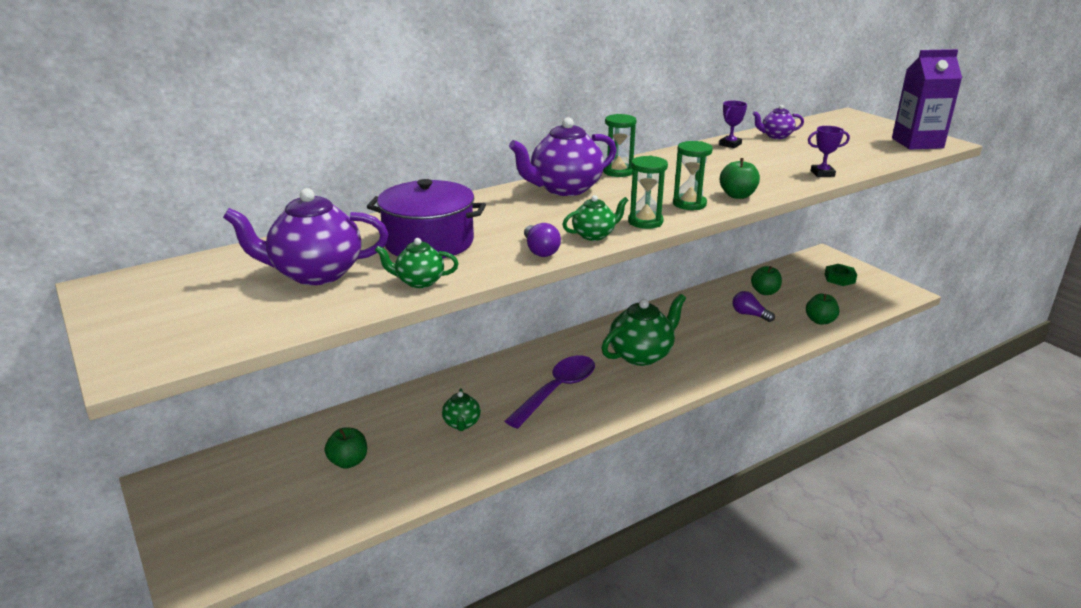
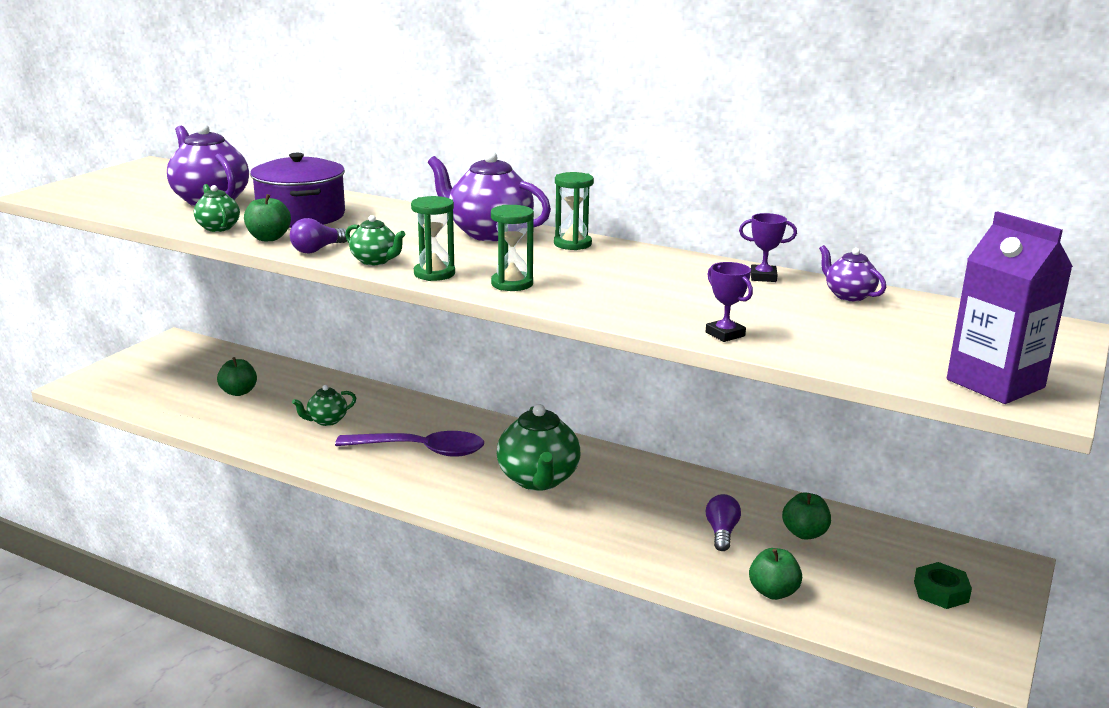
camera: 60 degrees right, 5 degrees down
green teapot [602,294,686,366] -> green teapot turned 60 degrees clockwise [497,404,581,491]
green apple [720,158,760,199] -> green apple moved to [244,194,291,241]

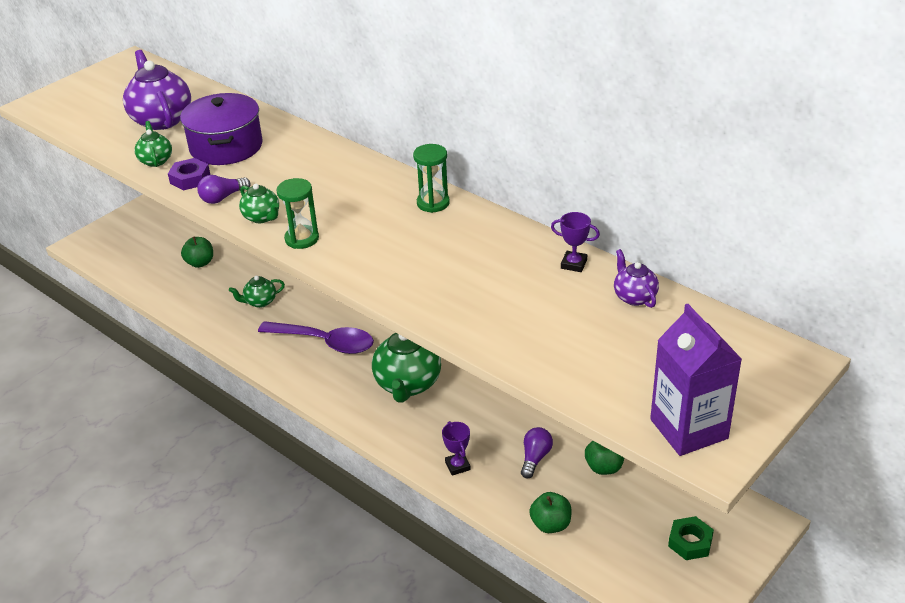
camera: 15 degrees right, 15 degrees up
green apple [244,194,291,241] -> purple nut [168,158,210,190]
purple teapot [428,151,551,241] -> none
green hourglass [491,205,534,291] -> none
purple trophy [706,262,753,342] -> purple trophy moved to [442,421,471,476]

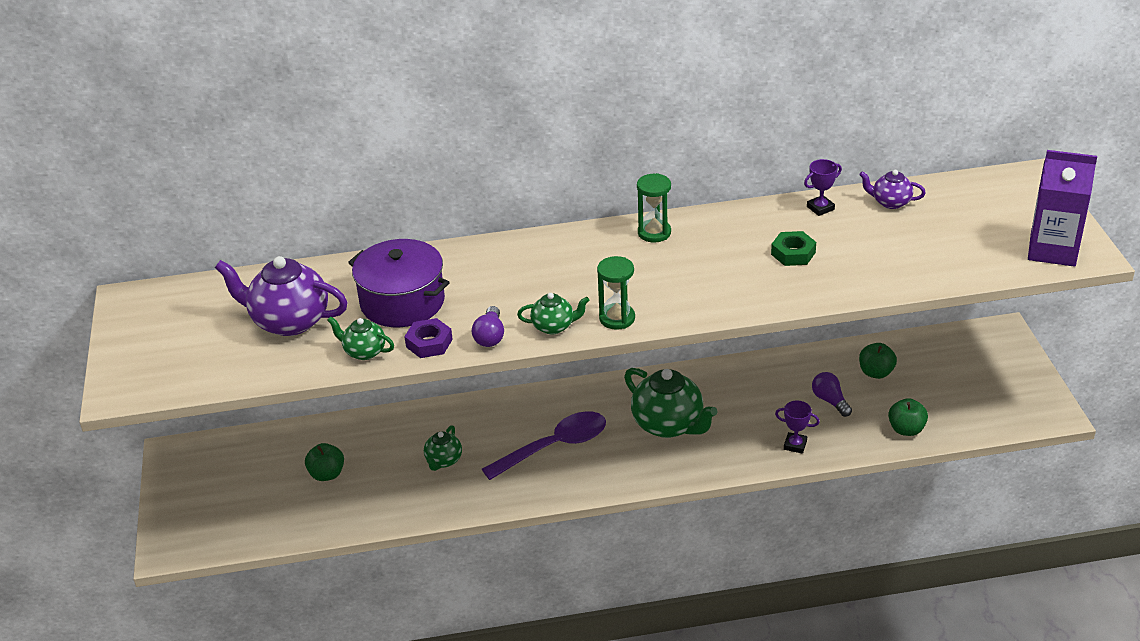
camera: 50 degrees left, 0 degrees up
green nut [668,516,714,560] -> green nut moved to [771,231,816,266]

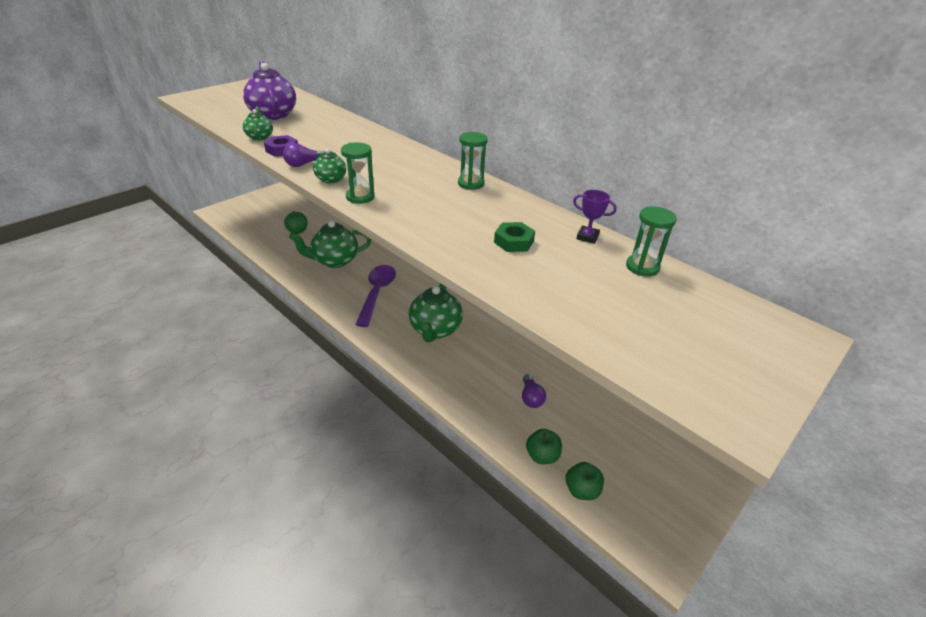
camera: 50 degrees right, 0 degrees up
purple pot [348,239,450,327] -> none
green teapot [424,425,462,471] -> green teapot [289,220,371,268], size x1.91
purple spoon [482,411,606,480] -> purple spoon turned 105 degrees counterclockwise [355,265,396,327]
purple trophy [775,401,820,454] -> none
purple light bulb [812,372,852,417] -> purple light bulb turned 150 degrees clockwise [522,374,546,408]
purple teapot [859,170,926,209] -> green hourglass [626,207,677,277]
green apple [859,343,897,379] -> green apple moved to [566,462,604,500]
purple carton [1028,150,1097,267] -> none

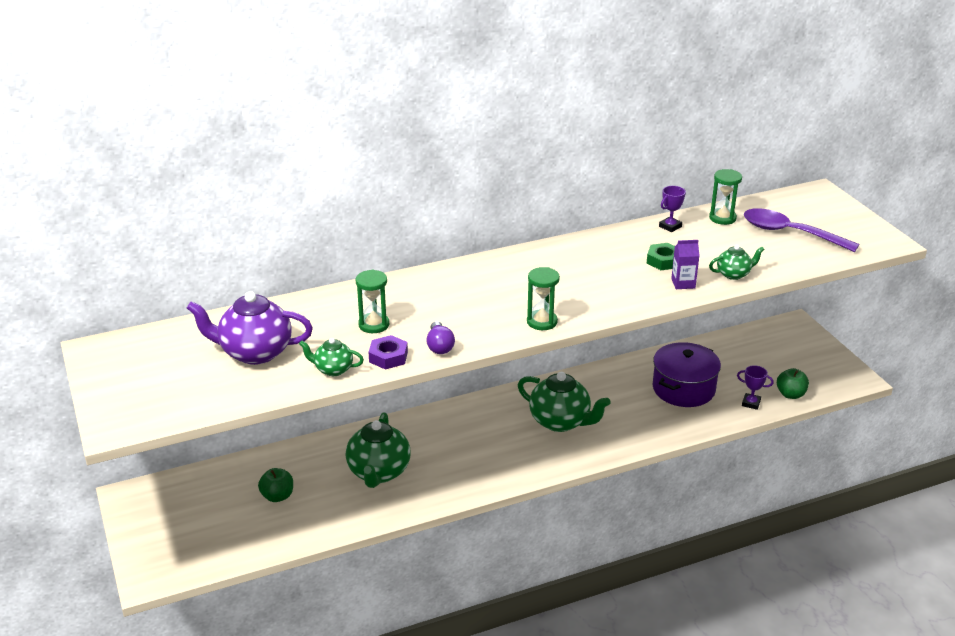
camera: 65 degrees left, 5 degrees down
green teapot [313,149,346,184] -> green teapot moved to [709,245,765,280]
purple spoon [355,265,396,327] -> purple spoon moved to [744,208,859,252]
green hourglass [458,132,488,190] -> green hourglass moved to [356,270,389,333]
purple light bulb [522,374,546,408] -> purple pot [653,342,721,407]
green apple [526,429,562,464] -> purple trophy [737,365,774,410]
none -> purple carton [671,240,700,289]

